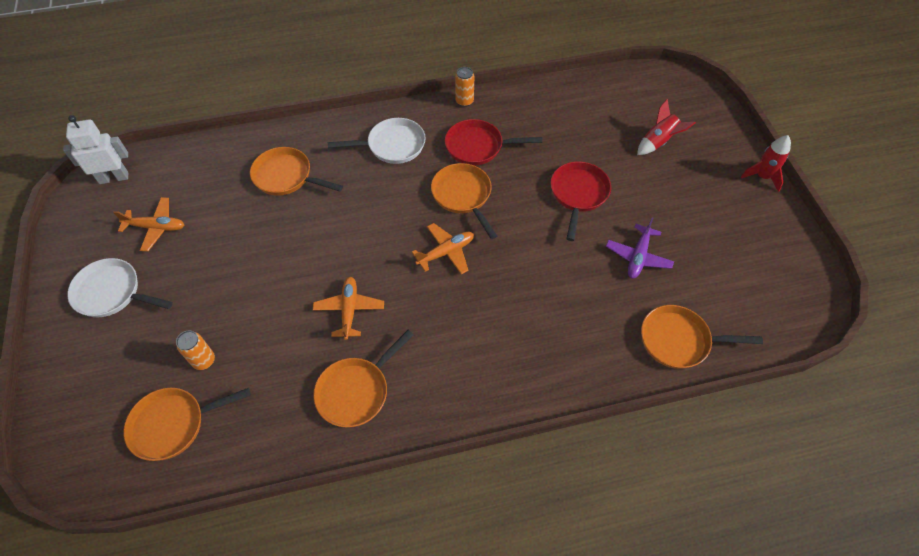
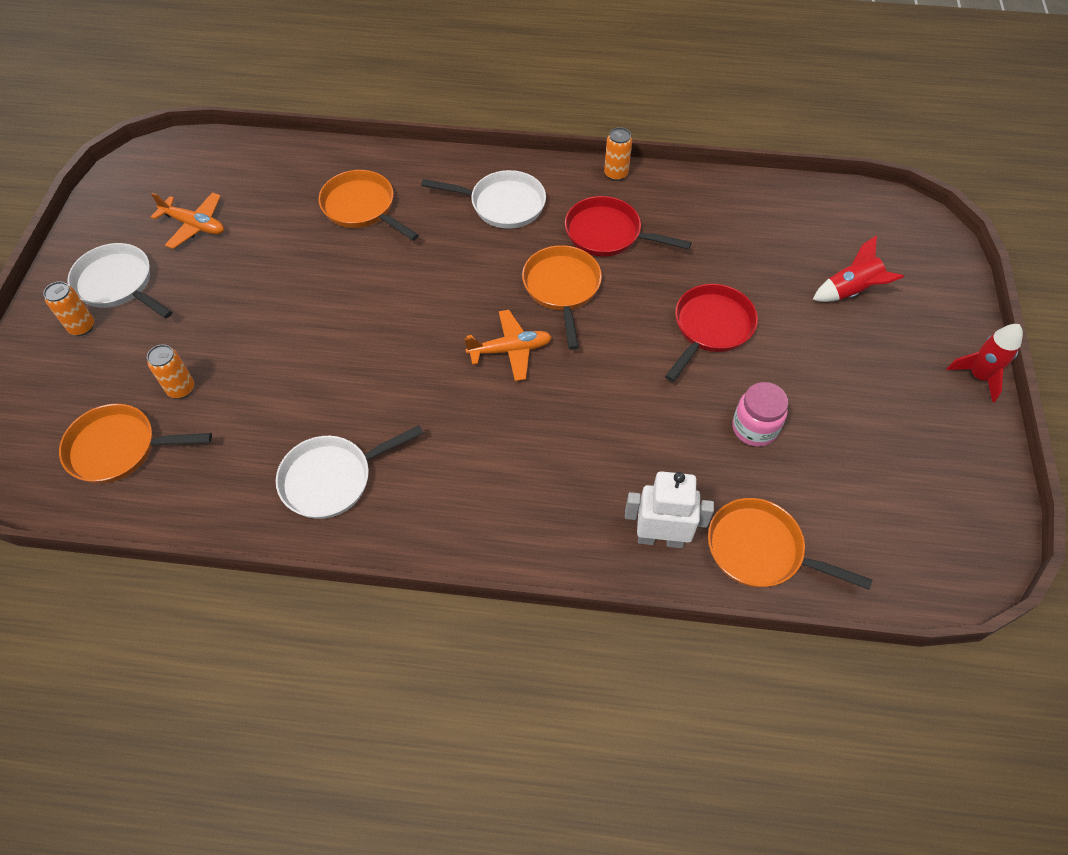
camera: 20 degrees right, 0 degrees up
white robot [63,115,128,184] -> white robot moved to [625,471,714,548]
orange plane [313,277,384,340] -> none
orange pan [313,330,414,427] -> white pan [276,425,424,519]
purple plane [606,217,674,278] -> pink jar [732,382,788,447]
none -> orange can [43,281,94,336]

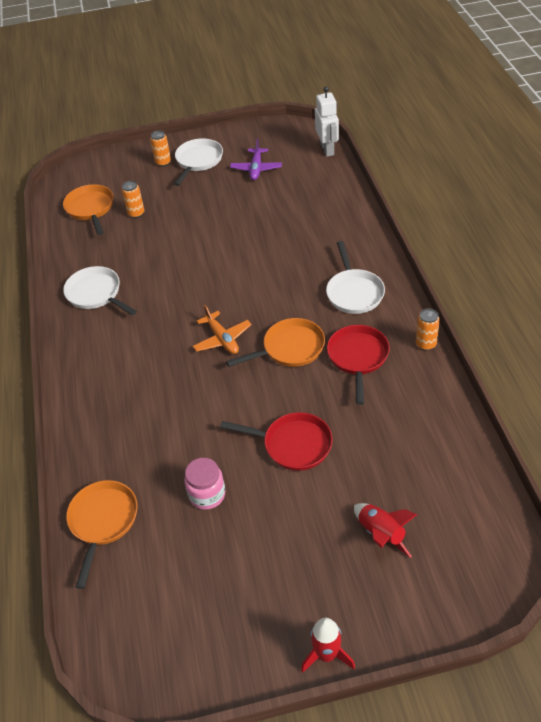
camera: 75 degrees right, 10 degrees down
orange plane [151,192,224,249] -> purple plane [230,138,282,180]
orange pan [318,170,419,241] -> none
white robot [625,471,714,548] -> white robot moved to [315,86,339,157]

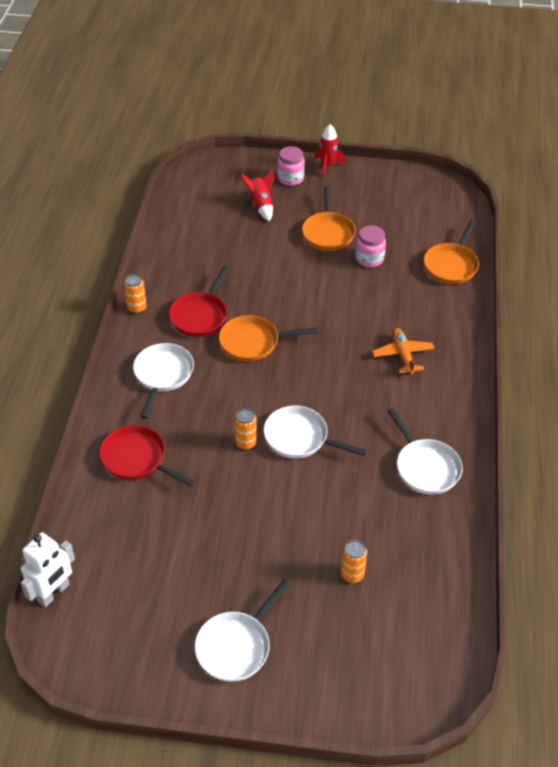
camera: 165 degrees left, 0 degrees up
orange pan [63,184,113,235] -> orange pan moved to [302,186,356,251]
orange can [150,130,171,167] -> orange can moved to [234,408,257,450]
orange plane [193,305,252,354] -> orange plane moved to [372,328,435,375]
red pan [220,412,333,471] -> red pan moved to [100,425,196,487]
purple plane [230,138,282,180] -> none
white robot [315,86,339,157] -> white robot turned 150 degrees counterclockwise [21,532,75,608]
none -> white pan [264,406,367,458]
none -> pink jar [277,146,305,186]

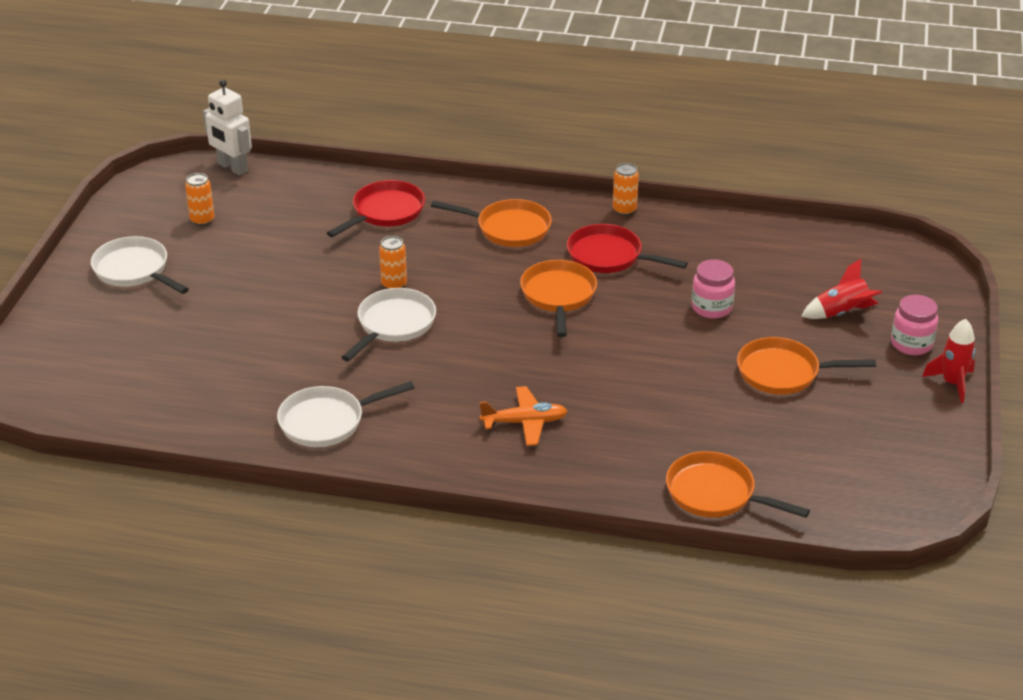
camera: 95 degrees right, 10 degrees down
white pan [133,343,194,419] -> orange pan [431,199,552,247]
orange can [341,540,367,583] -> orange can moved to [185,173,214,226]
pink jar [355,225,386,267] -> pink jar moved to [692,259,735,319]

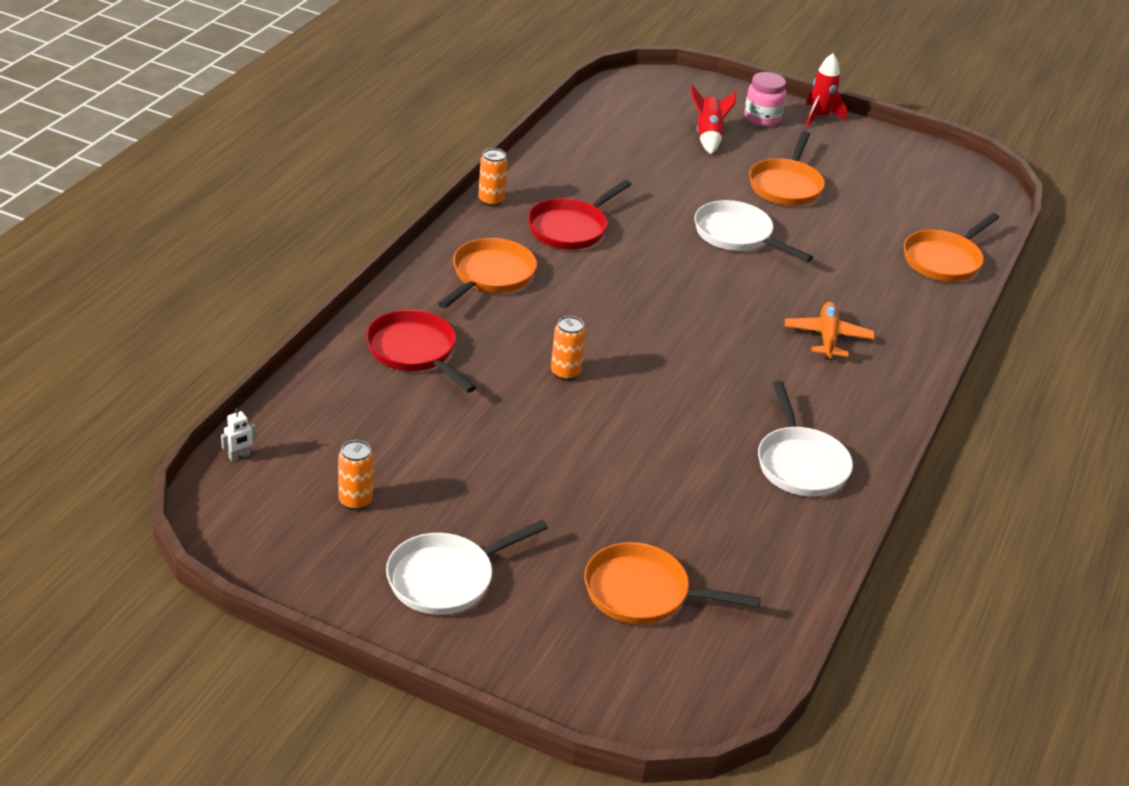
camera: 80 degrees left, 0 degrees up
white robot [203,79,252,175] -> white robot [221,408,257,461], size x0.44
white pan [341,288,436,361] -> white pan moved to [694,200,813,262]
orange pan [520,260,597,337] -> orange pan moved to [584,542,761,624]
pink jar [692,259,735,319] -> none

